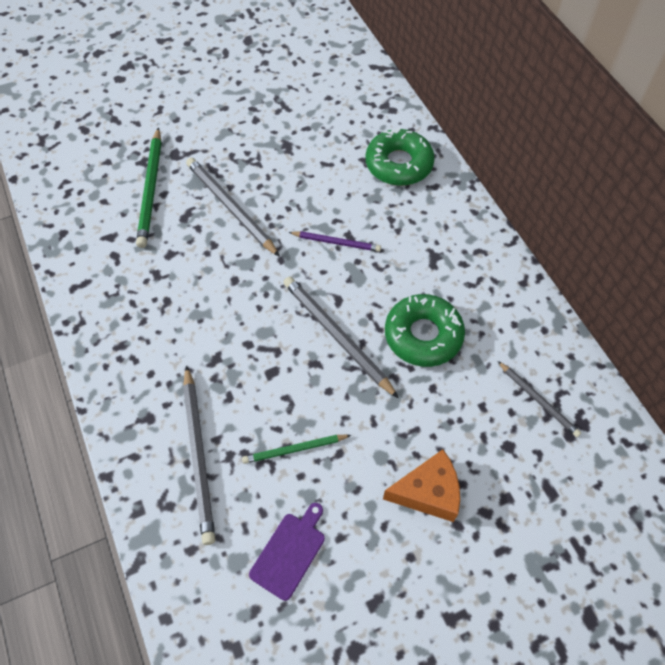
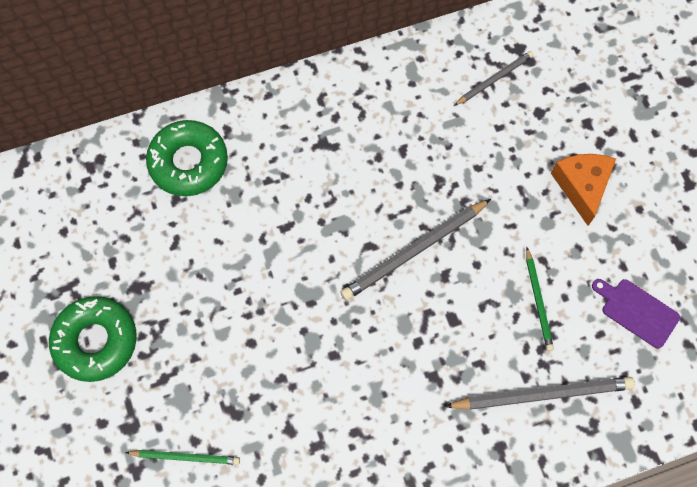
camera: 85 degrees left, 10 degrees up
green pencil [136,127,161,248] -> green pencil [125,450,240,465], size x0.59
grey pencil [186,158,280,257] -> none
purple pencil [288,231,381,252] -> none
green donut [385,294,465,367] -> green donut moved to [49,296,137,382]

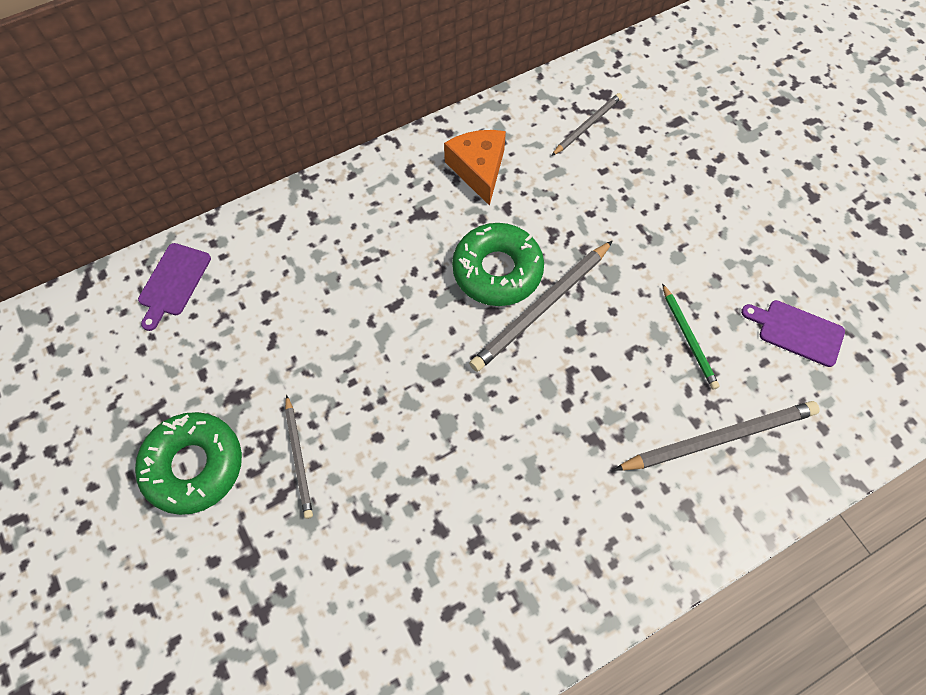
camera: 10 degrees left, 5 degrees down
green pencil [125,450,240,465] -> none
green donut [146,120,228,196] -> green donut moved to [452,223,544,306]
orange cheese [551,154,616,226] -> orange cheese moved to [444,130,506,206]
none -> purple cutting board [138,243,211,331]
none -> grey pencil [285,395,313,519]

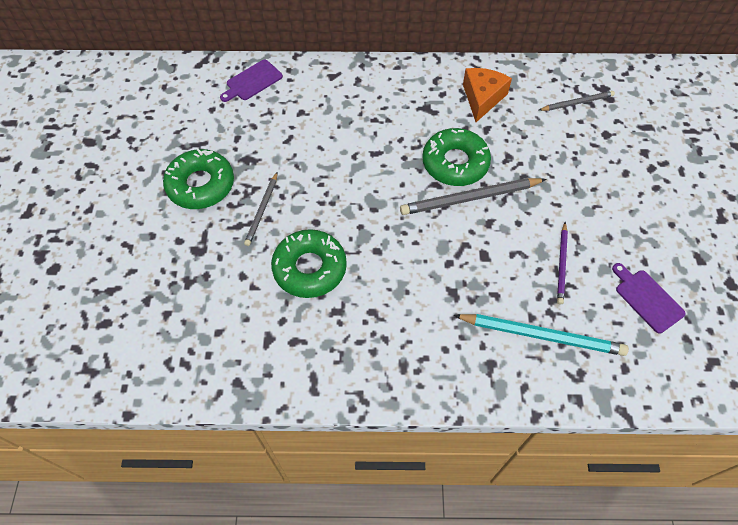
camera: 30 degrees right, 5 degrees down
grey pencil [614,401,820,471] -> turquoise pencil [453,314,629,356]
green pencil [662,283,719,390] -> purple pencil [557,222,568,304]
none -> green donut [271,229,347,298]

